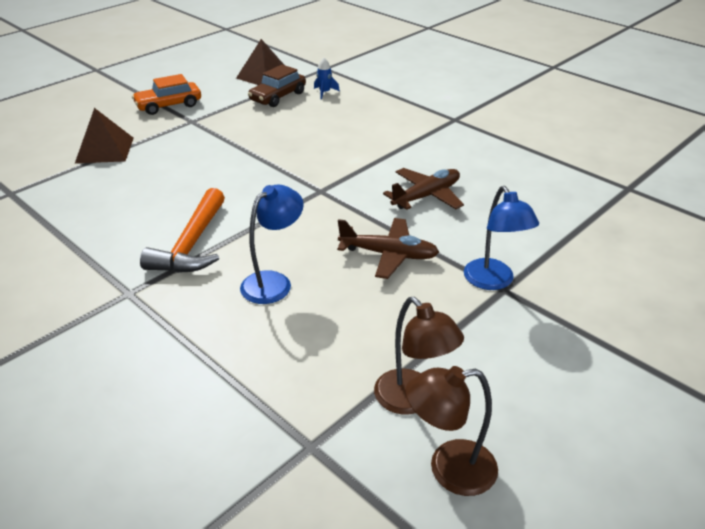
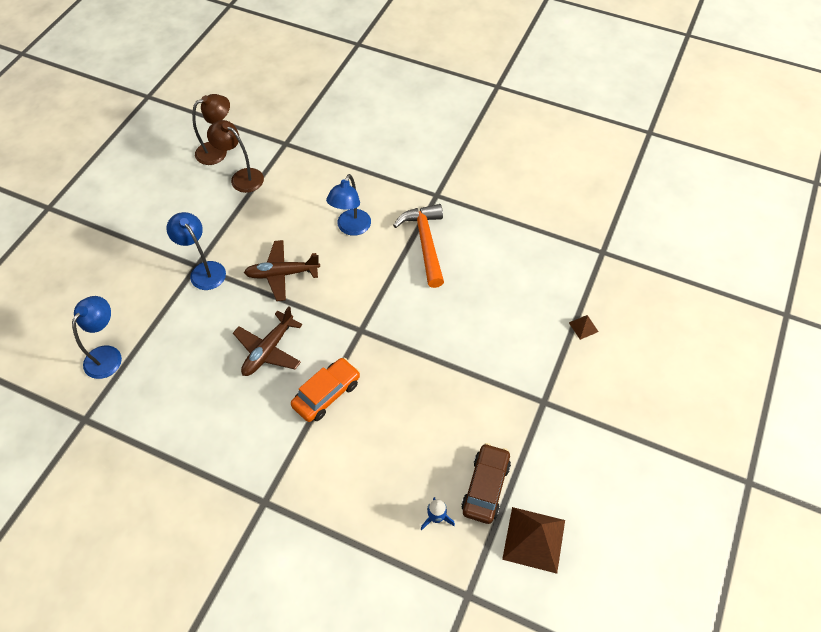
camera: 160 degrees right, 20 degrees up
brown pyramid [75,108,134,163] -> brown pyramid [569,315,599,340], size x0.47
orange car [132,74,201,115] -> orange car moved to [291,358,360,422]
none -> blue lamp [72,296,122,379]

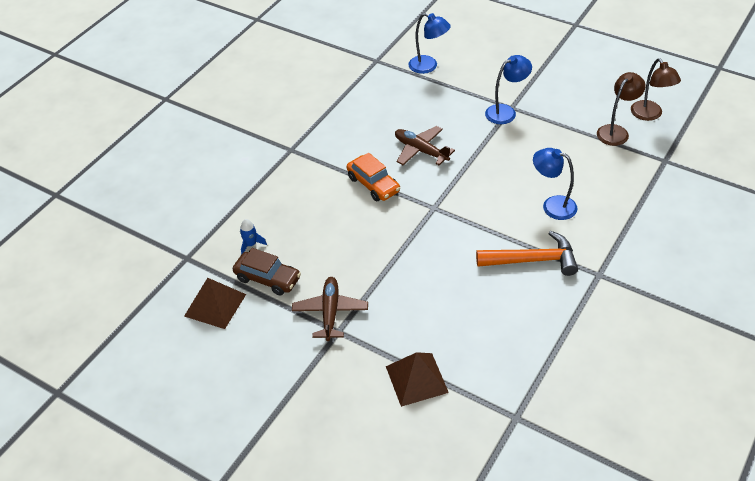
camera: 100 degrees right, 10 degrees down
brown plane [244,240,320,301] -> brown plane moved to [292,277,368,341]
brown pyramid [569,315,599,340] -> brown pyramid [386,352,449,407], size x2.13

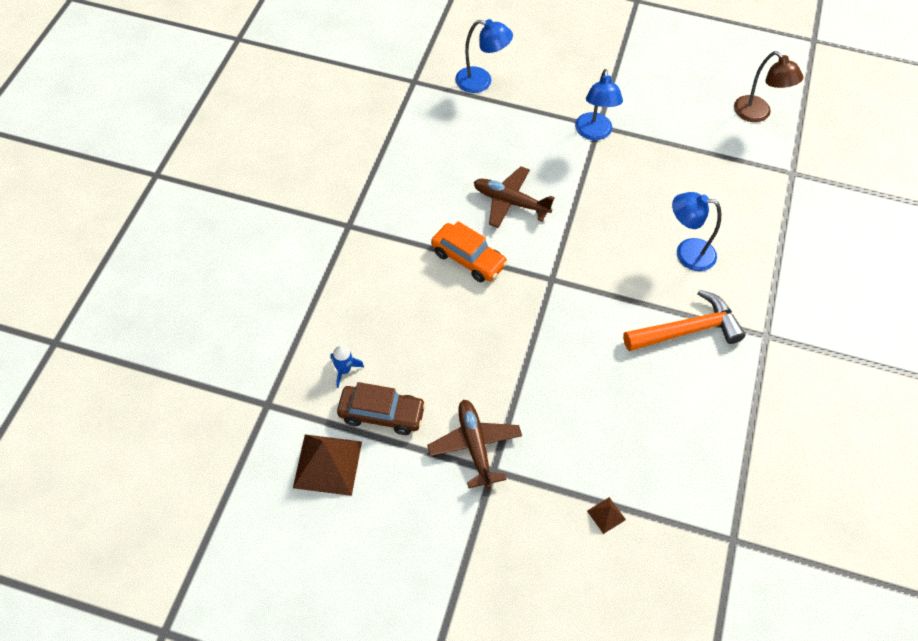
camera: 20 degrees left, 10 degrees up
brown pyramid [386,352,449,407] -> brown pyramid [587,497,626,534], size x0.47
blue lamp [485,55,532,124] -> blue lamp turned 135 degrees clockwise [575,69,623,140]
brown lamp [597,72,646,146] -> none

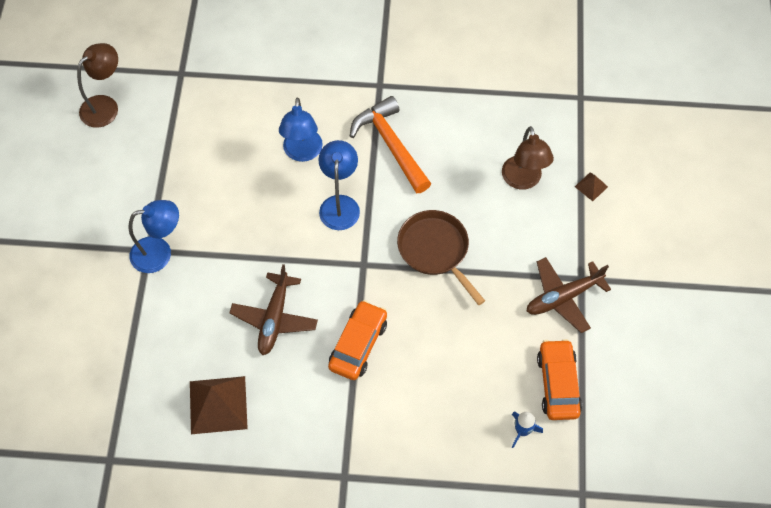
camera: 100 degrees left, 5 degrees up
brown pyramid [293,434,362,496] -> brown pyramid moved to [190,376,248,434]
brown car [337,382,426,435] -> orange car [537,339,582,420]
blue lamp [455,19,513,93] -> blue lamp moved to [318,140,360,230]
none -> brown pan [397,210,485,305]
none -> brown lamp [502,126,554,190]

